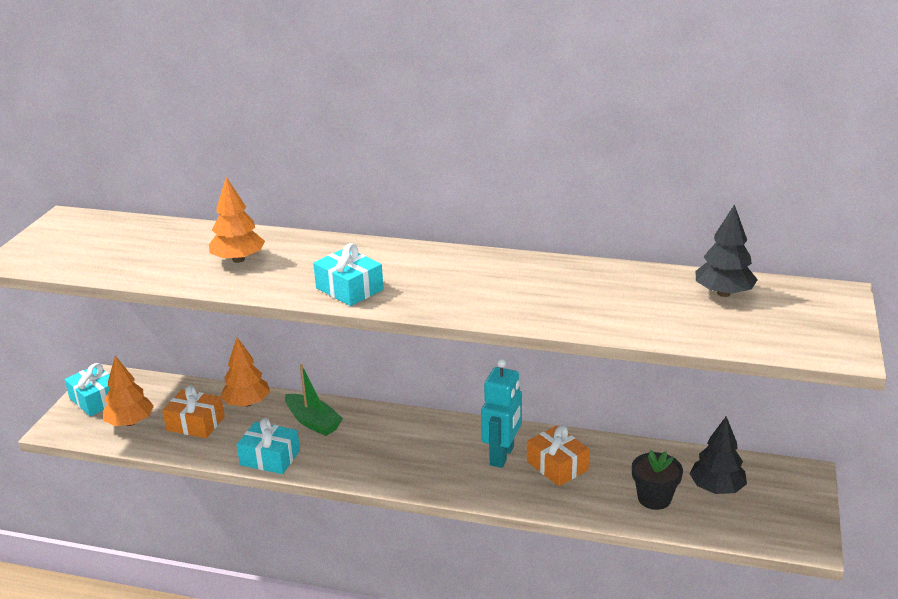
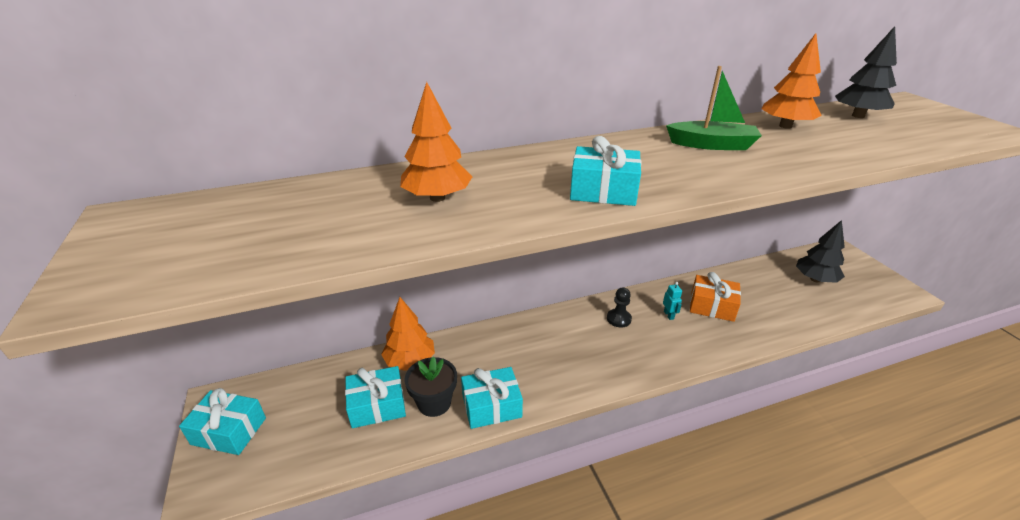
camera: 35 degrees left, 5 degrees up
orange tree [103,356,154,426] -> orange tree moved to [762,33,822,129]
orange gift [162,386,225,438] -> turquoise gift [345,366,406,428]
green boat [285,364,343,436] -> green boat moved to [666,66,762,150]
turquoise robot [481,359,522,468] -> turquoise robot [663,282,682,320], size x0.41
black flower pot [632,450,683,510] -> black flower pot moved to [405,357,457,417]
none -> black pawn [607,287,632,328]

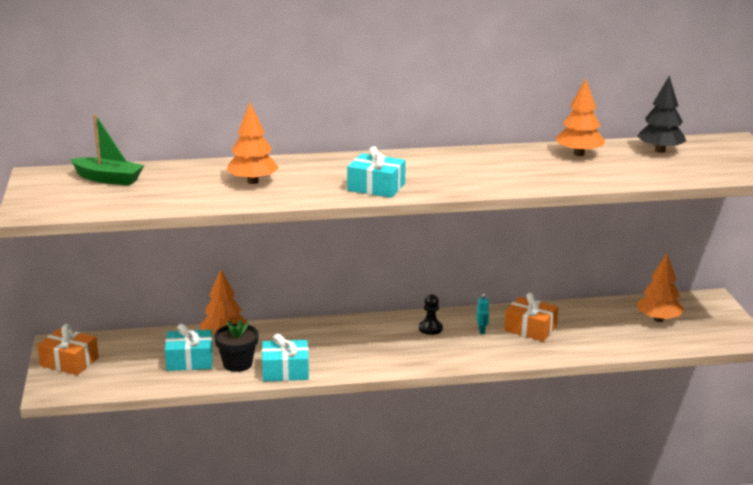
camera: 10 degrees right, 10 degrees down
turquoise gift [179,388,266,455] -> orange gift [37,324,99,375]
green boat [666,66,762,150] -> green boat moved to [70,114,144,186]
black tree [796,220,845,283] -> orange tree [637,254,684,322]

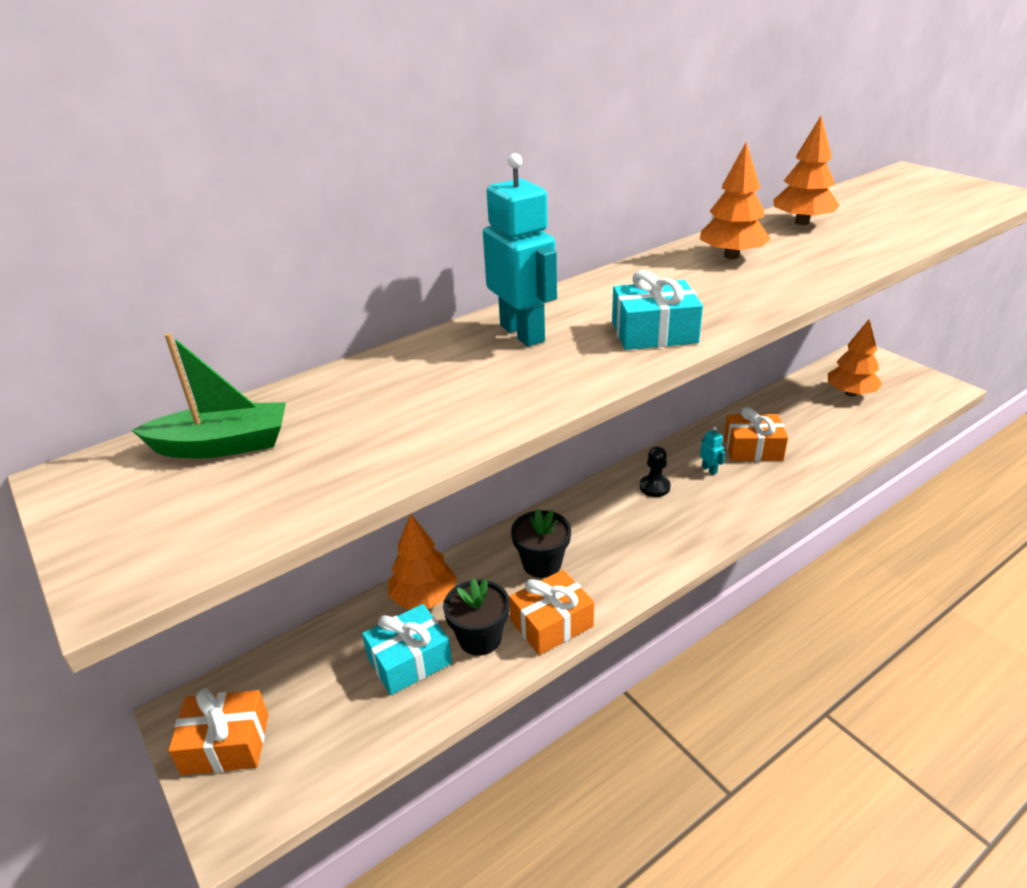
camera: 25 degrees left, 10 degrees up
orange tree [226,103,279,184] -> orange tree moved to [700,142,771,259]
turquoise gift [262,334,309,381] -> orange gift [509,570,594,655]
black tree [637,76,686,153] -> none
none -> turquoise robot [483,153,557,347]
none -> black flower pot [511,508,571,578]

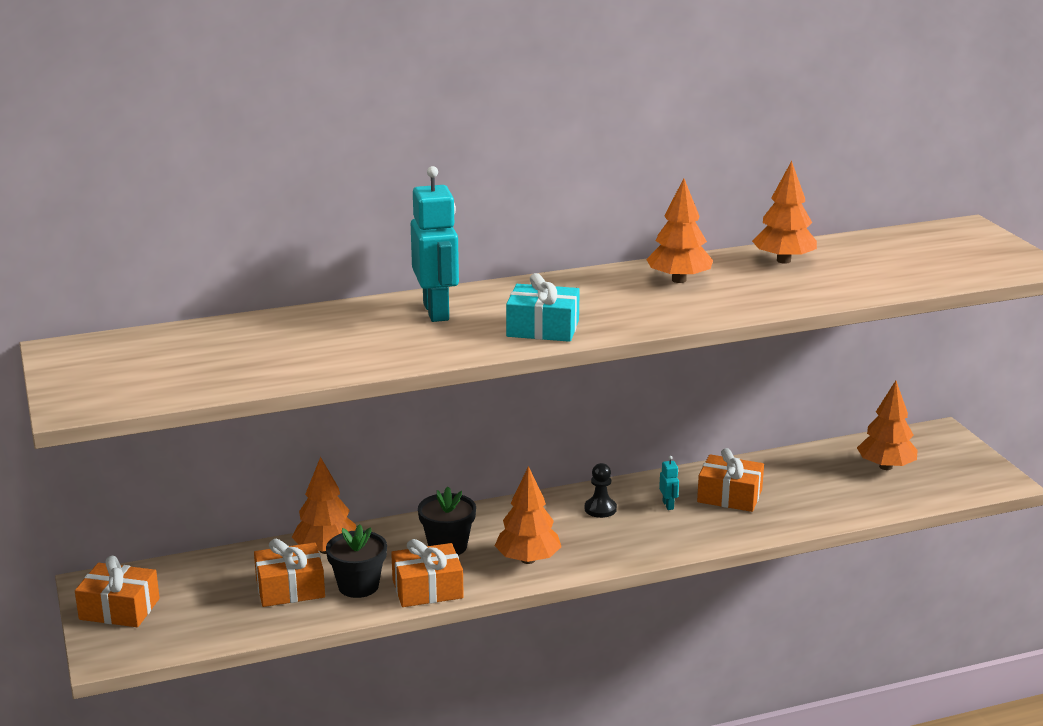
camera: 15 degrees right, 10 degrees down
green boat [132,333,286,458] -> none
turquoise gift [362,604,452,695] -> orange gift [254,539,325,607]
none -> orange tree [495,466,561,564]

